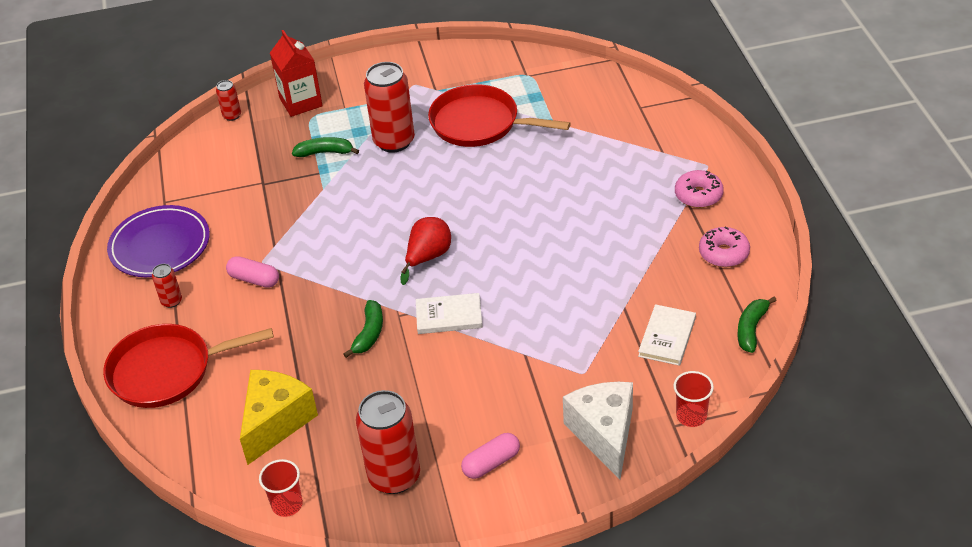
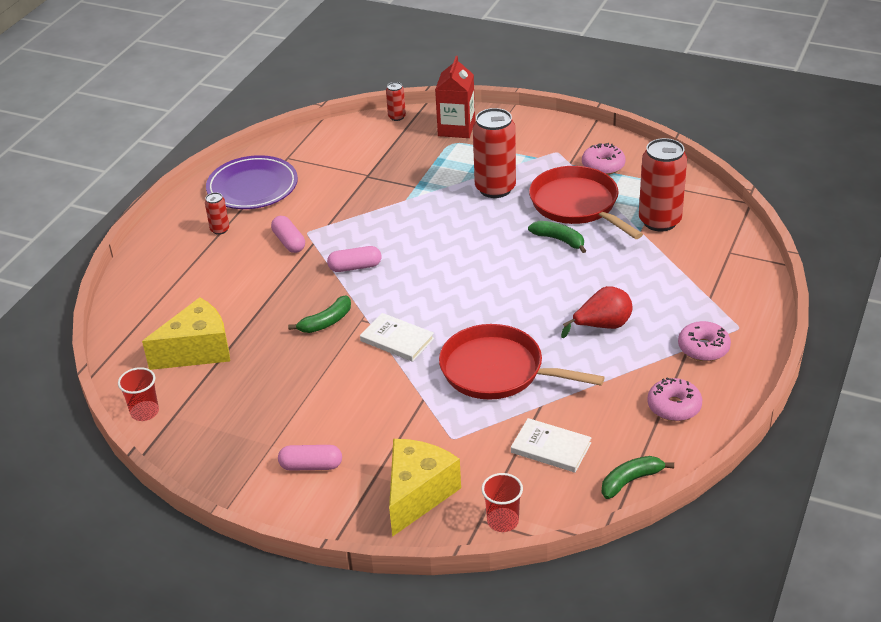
camera: 35 degrees right, 5 degrees down
red pan [103,324,274,408] -> red pan moved to [439,324,605,400]
green banana [292,137,359,157] -> green banana moved to [528,221,586,253]
red can [356,390,420,494] -> red can moved to [639,138,687,231]
red pear [400,217,451,285] -> red pear moved to [561,286,633,338]
white cheese [563,382,633,480] -> yellow cheese [389,439,461,537]
white book [638,304,696,366] -> white book turned 60 degrees clockwise [511,418,592,473]
none -> pink capsule [327,246,381,272]
none -> pink donut [582,143,625,175]

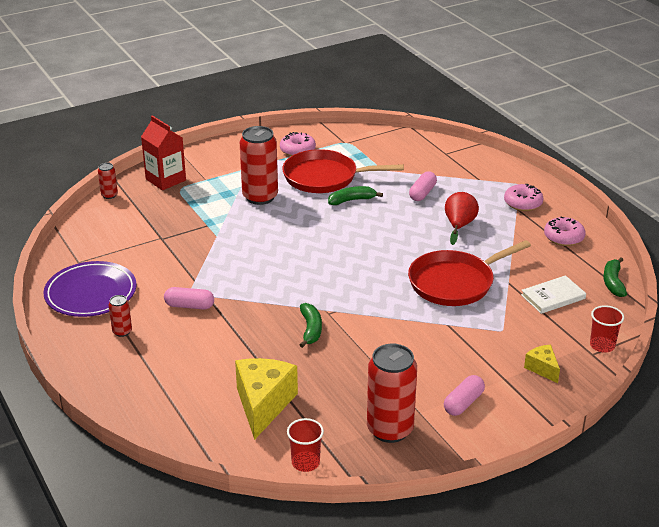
camera: 55 degrees left, 5 degrees down
pink capsule [327,246,381,272] -> pink capsule moved to [409,171,437,201]
white book [360,313,434,362] -> none
yellow cheese [389,439,461,537] -> yellow cheese [524,345,560,383], size x0.51
red can [639,138,687,231] -> red can moved to [367,344,417,443]

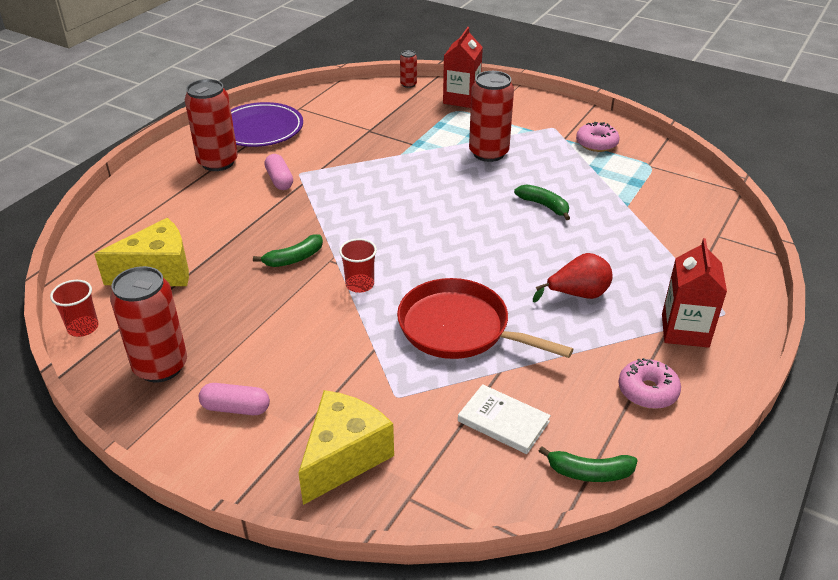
camera: 60 degrees right, 5 degrees up
red can [109,295,132,337] -> red can [185,79,238,171], size x2.13
red pan [282,149,404,193] -> none
pink capsule [409,171,437,201] -> none
pink donut [504,184,544,211] -> red carton [662,238,727,348]
yellow cheese [524,345,560,383] -> yellow cheese [298,390,394,505], size x1.96
red cup [590,305,624,353] -> red cup moved to [339,239,377,293]
green banana [603,257,627,297] -> green banana turned 150 degrees counterclockwise [539,446,638,482]

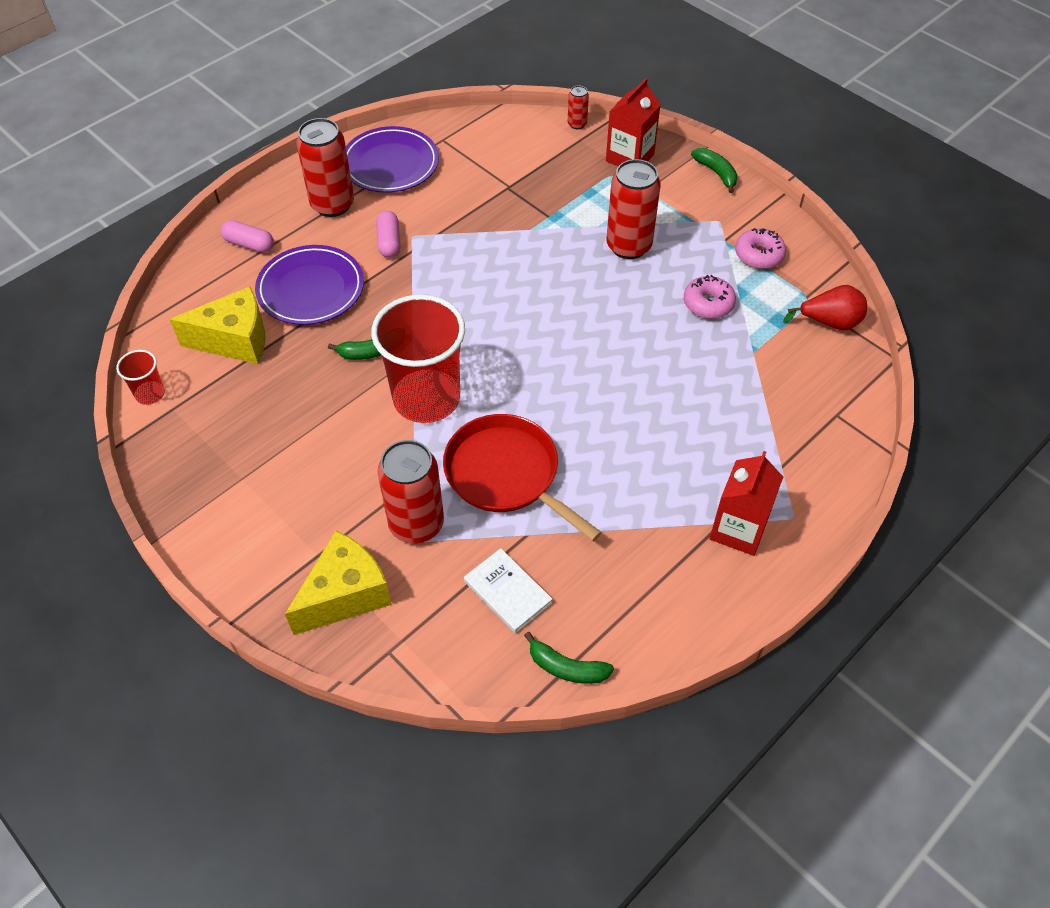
camera: 15 degrees right, 15 degrees up
red can [110,266,187,383] -> red can moved to [378,440,444,543]
pink capsule [199,383,270,415] -> pink capsule moved to [221,220,274,253]
red cup [339,239,377,293] -> red cup [371,294,465,423], size x2.26
green banana [514,184,570,220] -> green banana moved to [691,148,738,193]
red pear [533,253,613,303] -> red pear moved to [783,285,867,330]
pink donut [618,358,681,409] -> pink donut moved to [684,275,736,319]
none -> purple plate [255,245,364,325]

